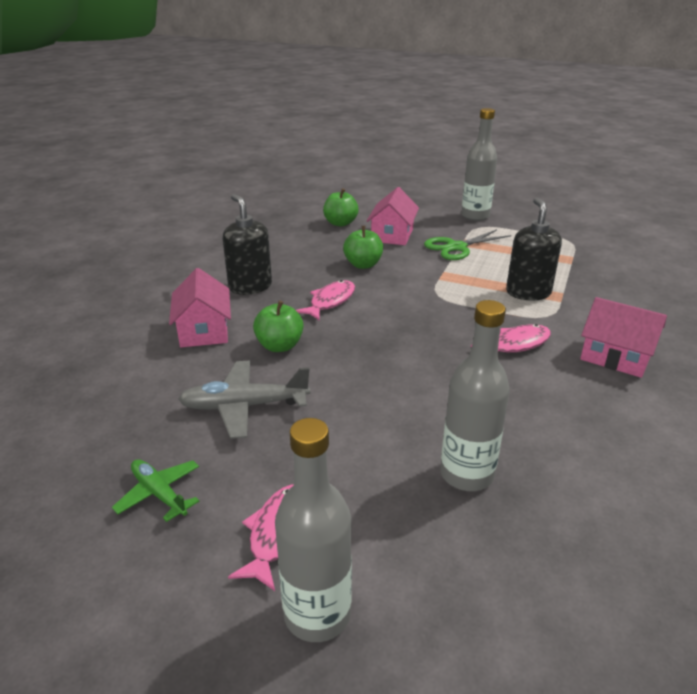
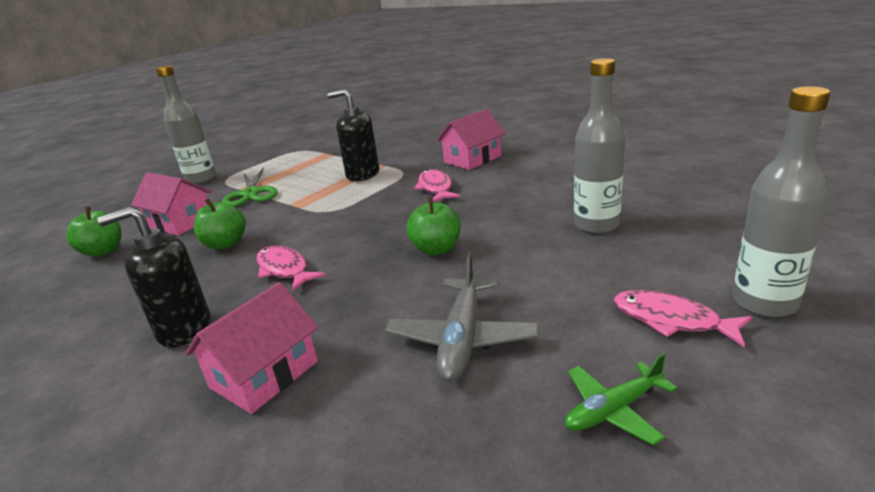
camera: 70 degrees left, 5 degrees down
pink house [169,268,231,347] -> pink house turned 60 degrees counterclockwise [185,282,318,414]
green apple [253,300,304,352] -> green apple moved to [406,197,461,255]

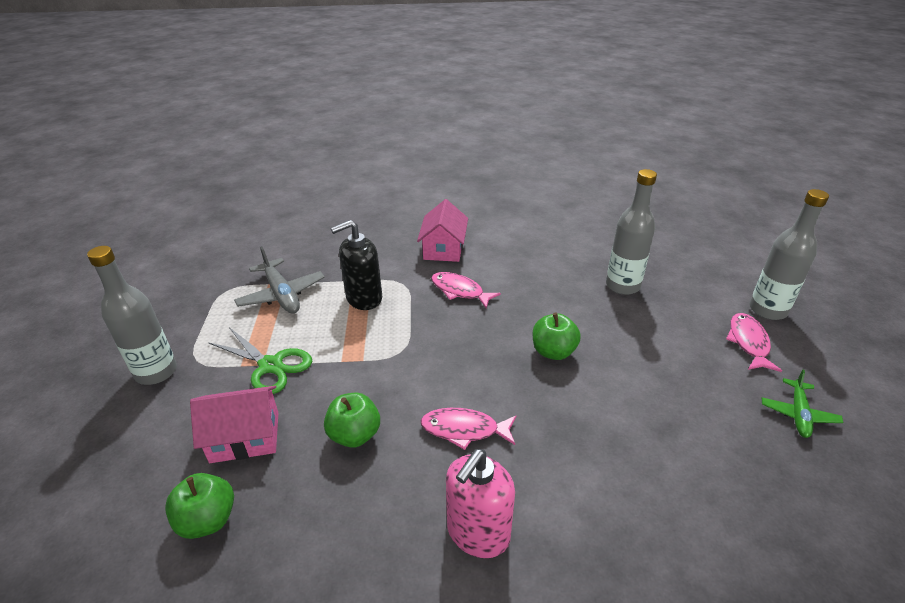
camera: 45 degrees left, 10 degrees up
black soap dispenser [97,206,211,348] -> pink soap dispenser [446,449,515,558]
pink house [185,282,318,414] -> none
grey plane [385,252,539,382] -> grey plane moved to [234,246,325,314]
pink fish [614,290,753,348] -> pink fish turned 105 degrees clockwise [726,313,782,372]

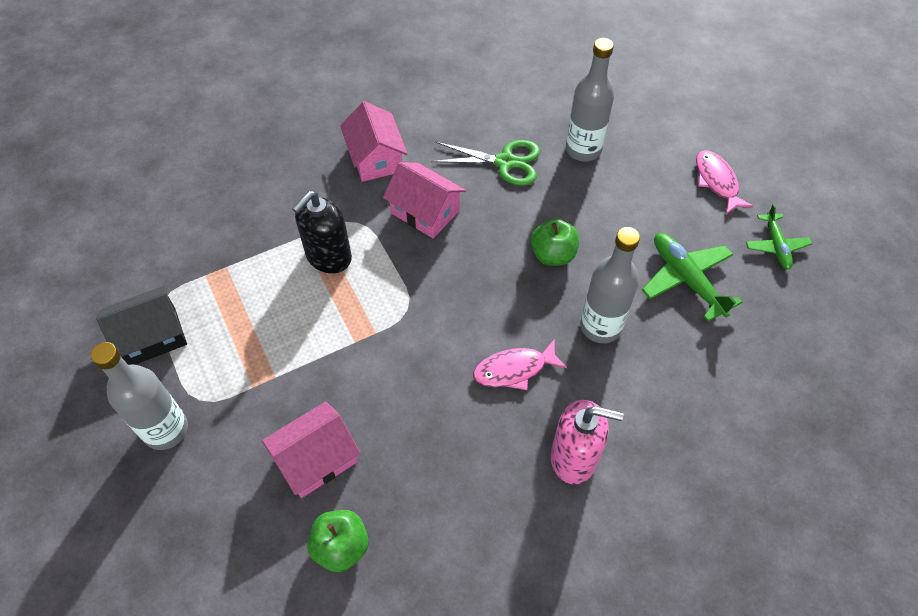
camera: 25 degrees left, 20 degrees up
green scissors [208,327,312,394] -> green scissors moved to [431,140,540,186]
grey plane [234,246,325,314] -> none
green apple [324,392,380,448] -> none
pink fish [431,272,501,308] -> pink house [383,162,466,239]
pink soap dispenser [446,449,515,558] -> pink soap dispenser turned 90 degrees counterclockwise [551,400,623,484]
grey bottle [749,189,829,320] -> grey bottle moved to [580,227,640,343]
none -> black house [96,285,187,365]
none -> green plane [642,233,742,322]

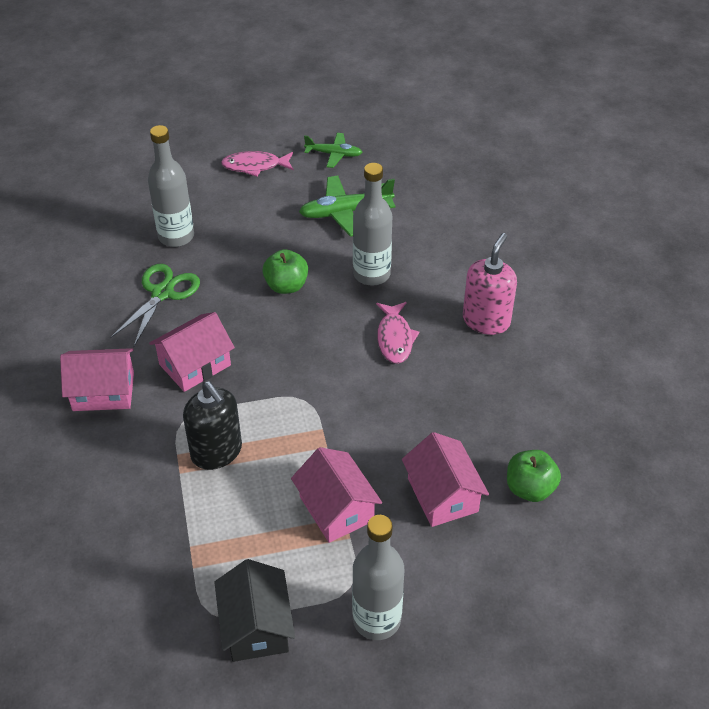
camera: 75 degrees left, 10 degrees down
none -> pink house [291,447,382,543]

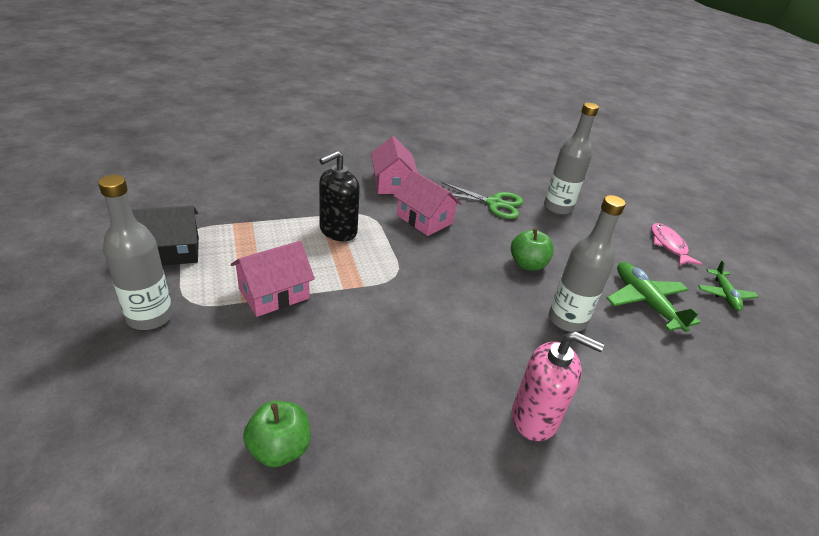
camera: 80 degrees right, 10 degrees down
pink fish [376,302,420,364] -> none
pink house [402,432,489,527] -> none

